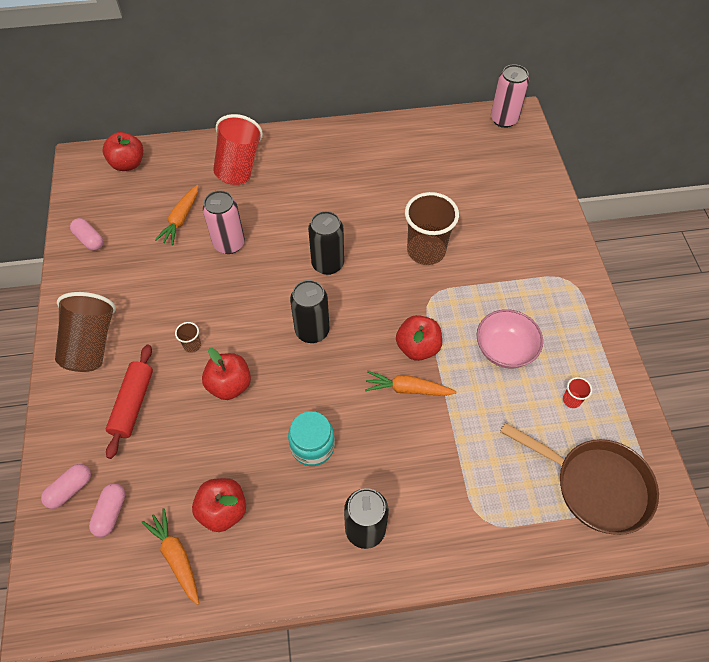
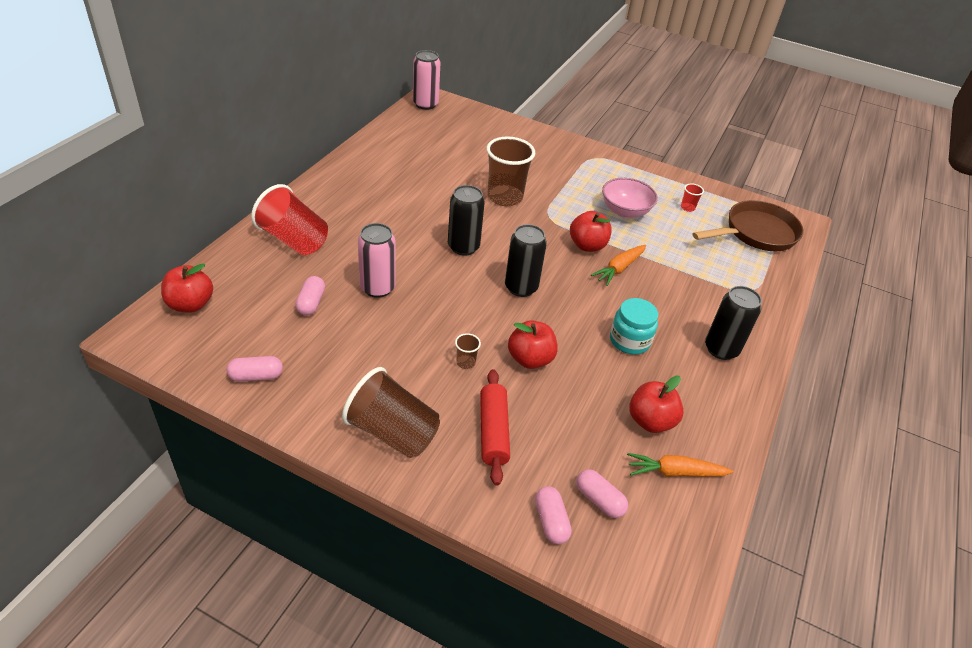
camera: 60 degrees left, 15 degrees down
red rolling pin [106,345,153,459] -> red rolling pin turned 45 degrees clockwise [480,369,510,485]
orange carrot [155,185,198,245] -> pink capsule [295,276,325,315]

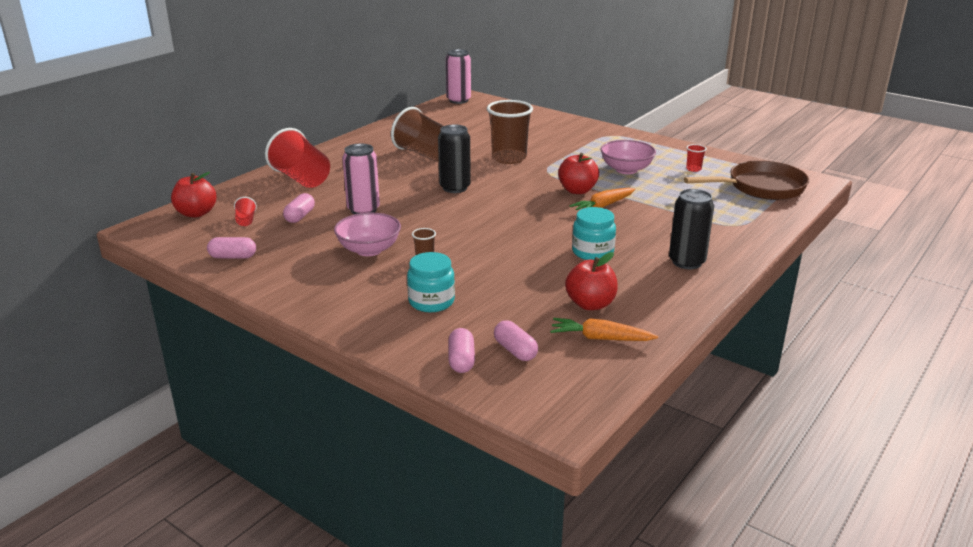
camera: 15 degrees right, 15 degrees down
brown cup [342,367,440,458] -> brown cup moved to [391,107,443,162]
red rolling pin [480,369,510,485] -> turquoise jar [407,252,455,312]
black can [505,224,547,297] -> none
red apple [508,320,558,369] -> none
none -> red cup [234,197,257,226]
none -> pink bowl [334,212,401,256]

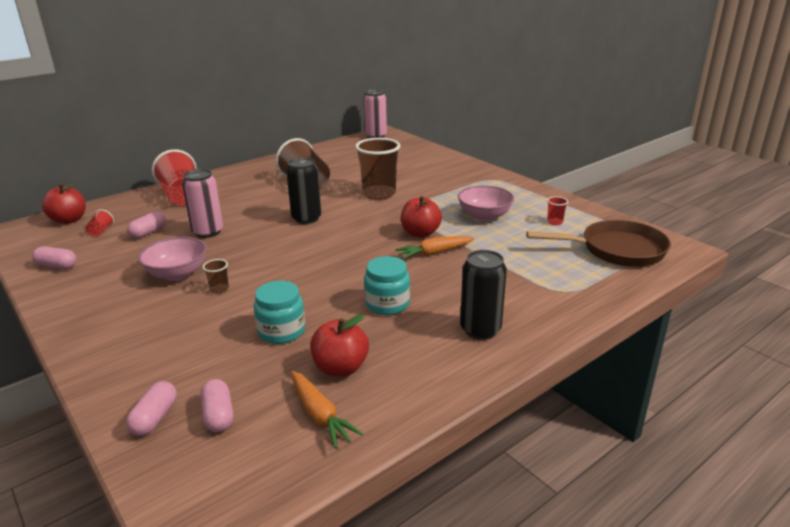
camera: 15 degrees right, 0 degrees up
turquoise jar [407,252,455,312] -> turquoise jar moved to [254,281,305,344]
orange carrot [550,318,658,341] -> orange carrot turned 150 degrees counterclockwise [291,371,363,449]

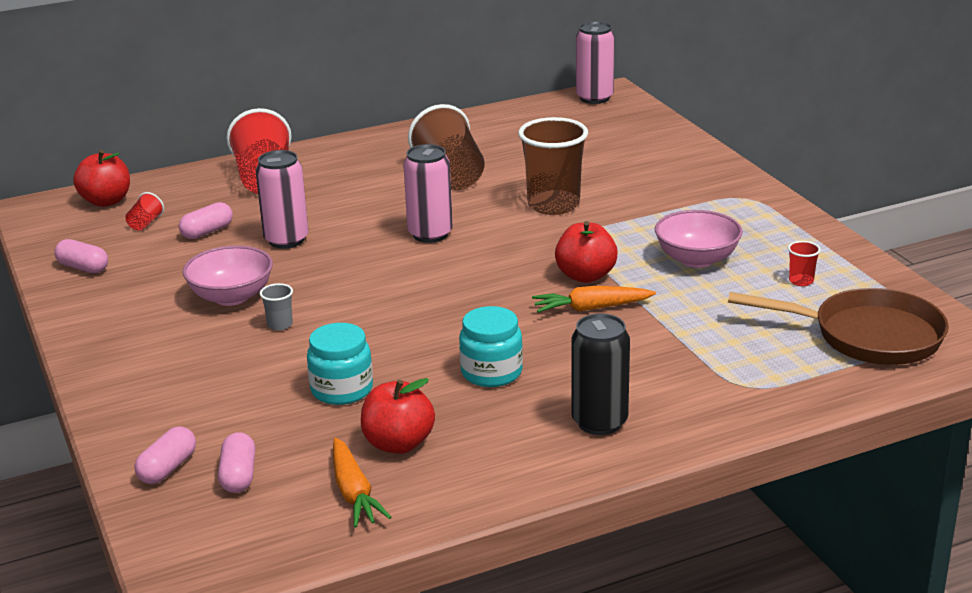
camera: 15 degrees right, 0 degrees up
brown cup [203,259,229,294] -> grey cup [260,283,293,331]
black can [286,157,321,224] -> pink can [403,144,453,243]

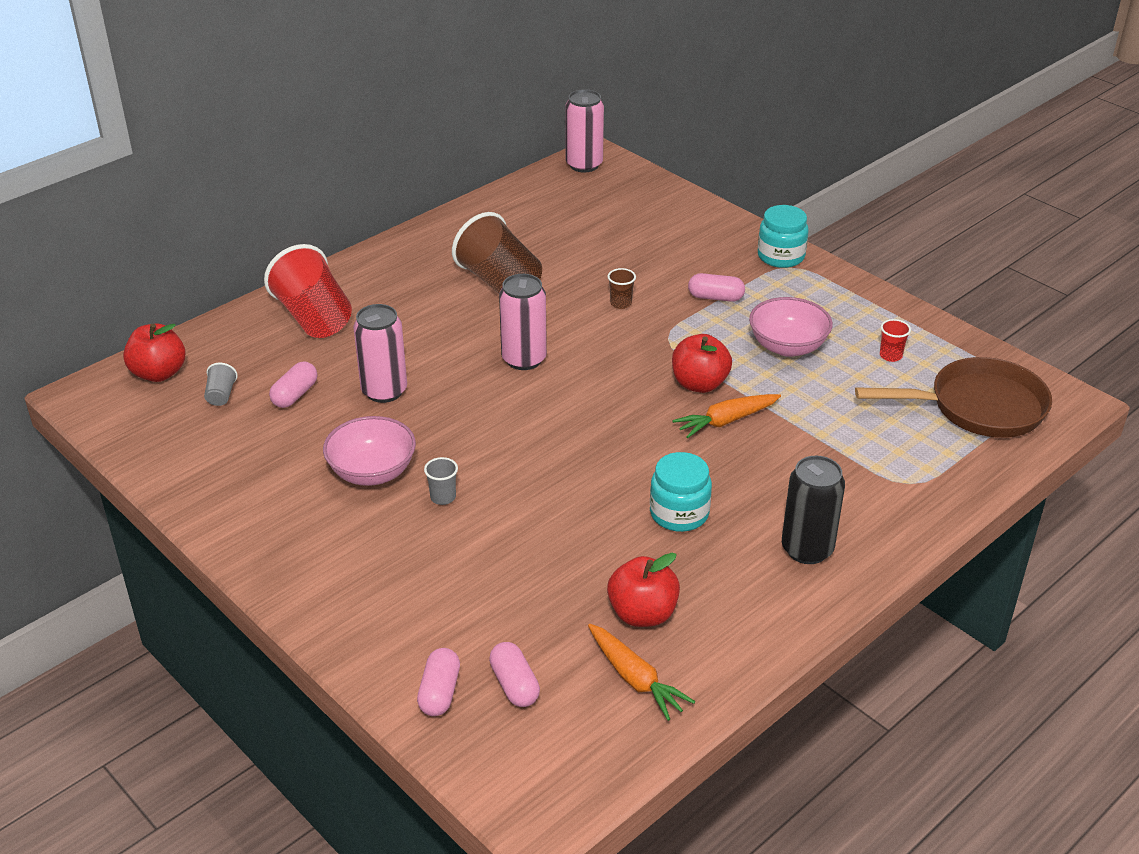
camera: 20 degrees left, 10 degrees up
pink capsule [54,239,108,273] -> pink capsule moved to [688,273,745,302]
red cup [125,192,164,231] -> grey cup [204,363,238,406]
turquoise jar [307,323,373,405] -> turquoise jar moved to [758,205,809,268]
brown cup [518,117,588,215] -> brown cup [607,268,636,309], size x0.42

